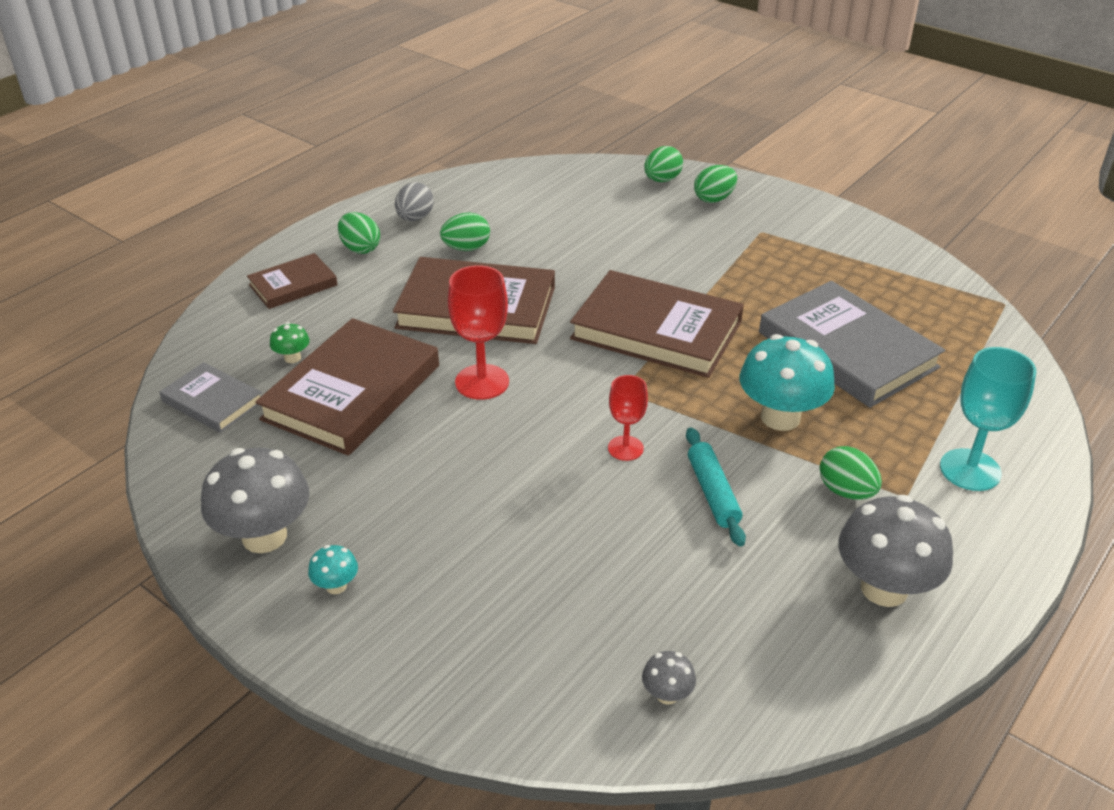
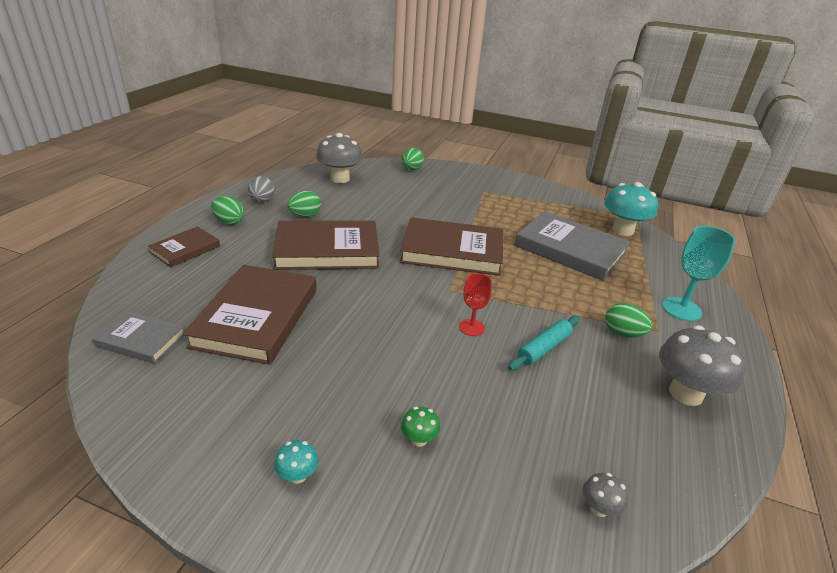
camera: 20 degrees left, 5 degrees down
grey mushroom [201,448,309,553] -> grey mushroom moved to [316,133,363,183]
green mushroom [270,322,310,363] -> green mushroom moved to [401,407,440,447]
red goblet [448,265,509,400] -> none
turquoise rolling pin [686,427,746,547] -> turquoise rolling pin turned 75 degrees clockwise [508,316,580,371]
green egg [694,165,737,203] -> none
turquoise mushroom [740,334,835,431] -> turquoise mushroom moved to [604,182,658,236]

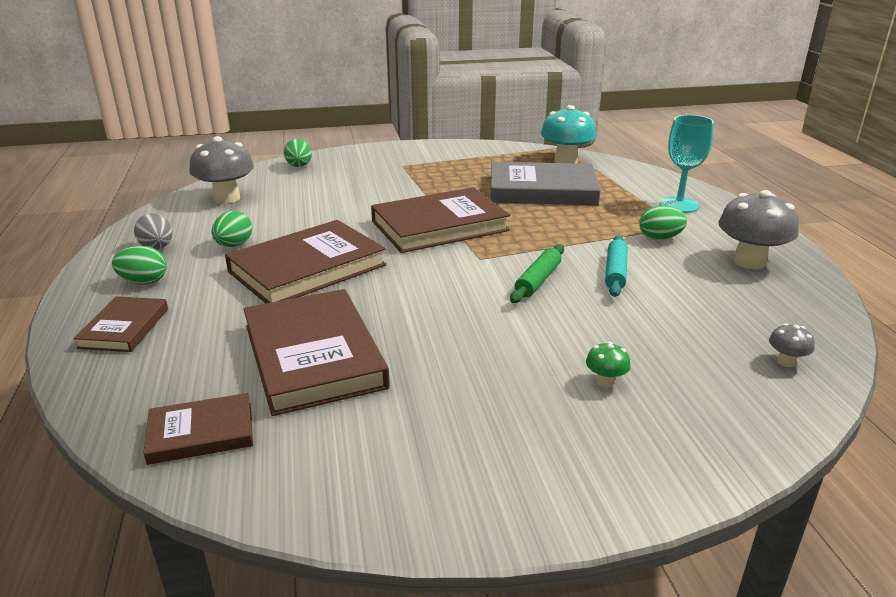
camera: 30 degrees left, 5 degrees down
grey book [92,310,184,364] -> brown book [143,393,253,465]
turquoise mushroom [274,440,318,484] -> none
red goblet [459,273,492,336] -> green rolling pin [510,244,564,303]

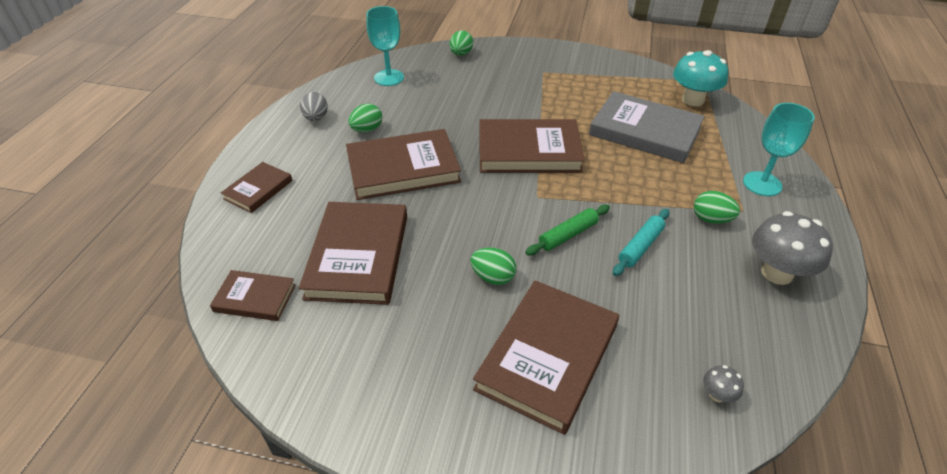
camera: 25 degrees right, 15 degrees up
green egg [112,246,167,284] -> green egg moved to [470,248,516,285]
grey mushroom [189,136,254,204] -> turquoise goblet [366,6,404,86]
green mushroom [586,342,631,388] -> brown book [473,280,619,435]

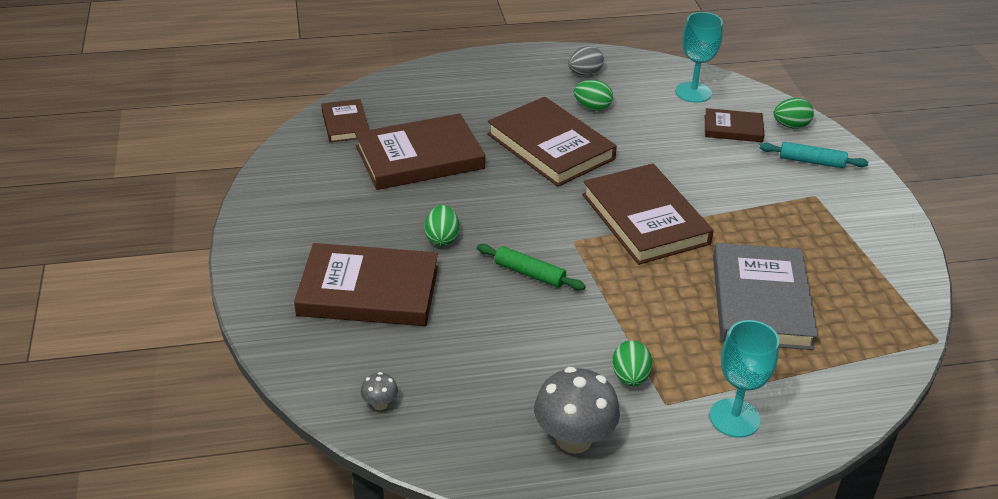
camera: 65 degrees right, 5 degrees down
brown book [221,162,292,213] -> brown book moved to [705,108,764,142]
turquoise rolling pin [613,209,669,276] -> turquoise rolling pin moved to [760,142,868,168]
turquoise mushroom [673,50,728,106] -> none

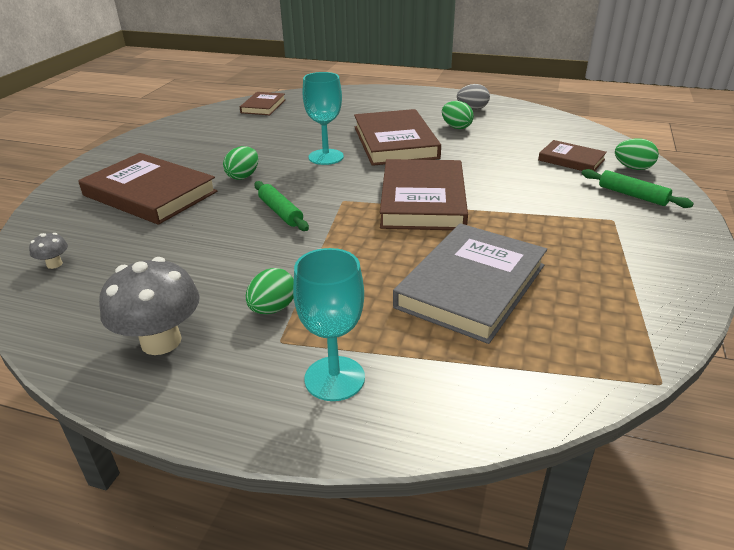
camera: 30 degrees right, 5 degrees down
brown book [355,113,485,190] -> none
turquoise goblet [676,12,723,103] -> turquoise goblet moved to [302,72,344,165]
turquoise rolling pin [760,142,868,168] -> green rolling pin [582,169,694,208]

